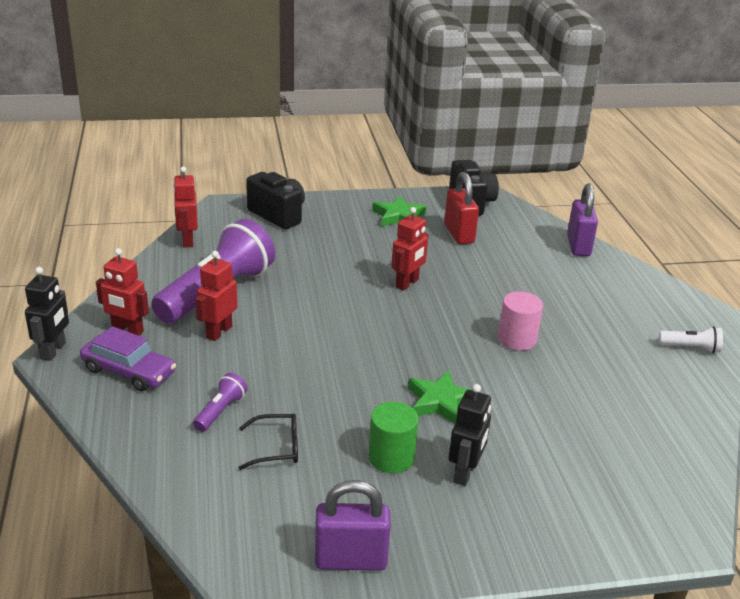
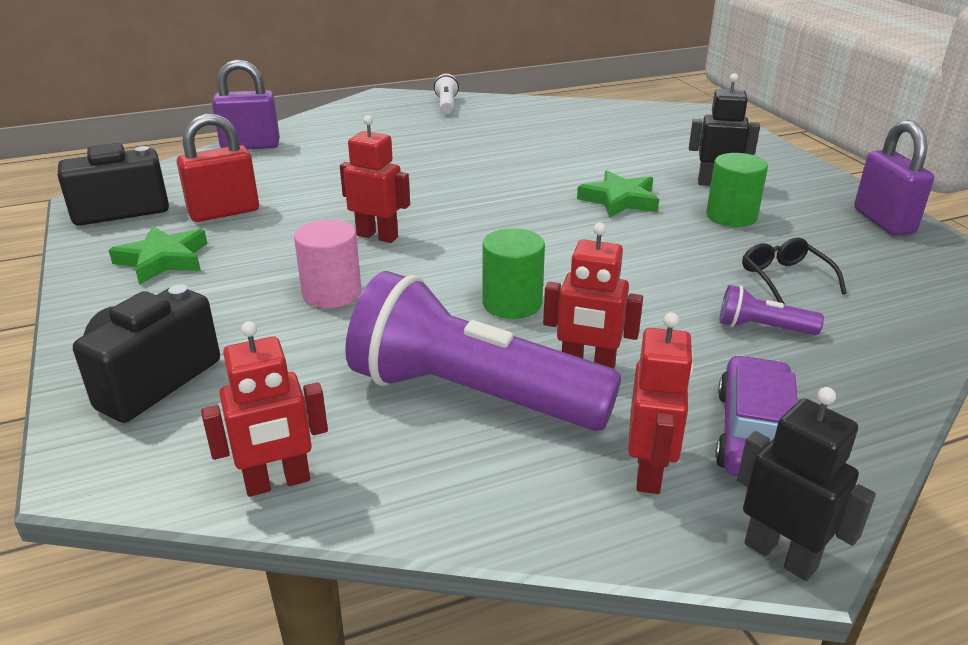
camera: 100 degrees left, 0 degrees up
black robot [25,267,69,361] -> black robot turned 45 degrees clockwise [737,387,876,581]
pink cylinder [498,292,543,351] -> pink cylinder moved to [294,220,361,308]
none -> green cylinder [482,228,545,319]

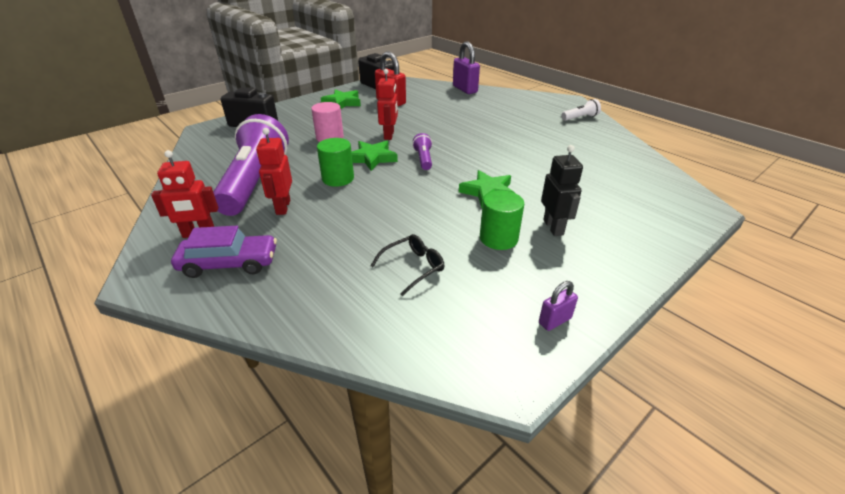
camera: 70 degrees right, 5 degrees up
red robot [201,321,328,497] -> none
purple flashlight [719,285,824,335] -> purple flashlight moved to [412,133,432,170]
black robot [737,387,876,581] -> none
purple padlock [854,120,934,236] -> purple padlock [539,281,578,331], size x0.54
none -> green star [352,141,398,171]

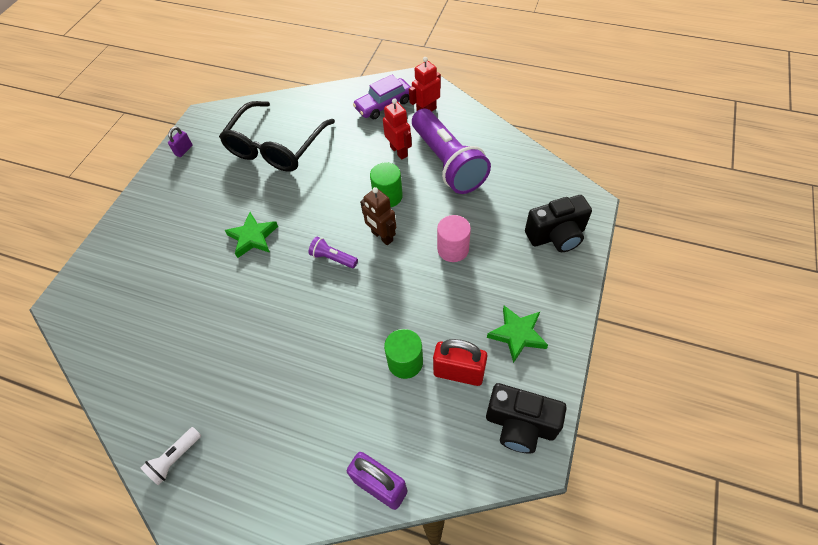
camera: 155 degrees right, 20 degrees up
green star [352,141,398,171] -> brown robot [360,187,396,245]
black glasses [370,234,445,296] -> black glasses [219,101,335,172], size x2.33
red robot [377,69,398,140] -> none
purple flashlight [412,133,432,170] -> purple flashlight turned 150 degrees clockwise [308,237,358,268]
green cylinder [480,190,524,250] -> green cylinder moved to [384,329,423,379]
black robot [541,145,583,236] -> none

